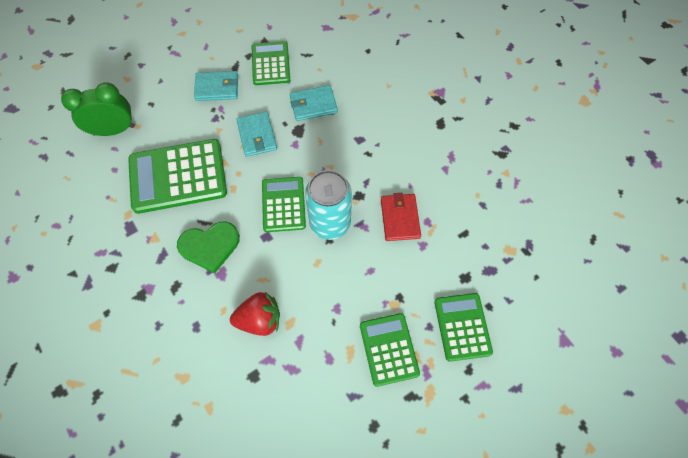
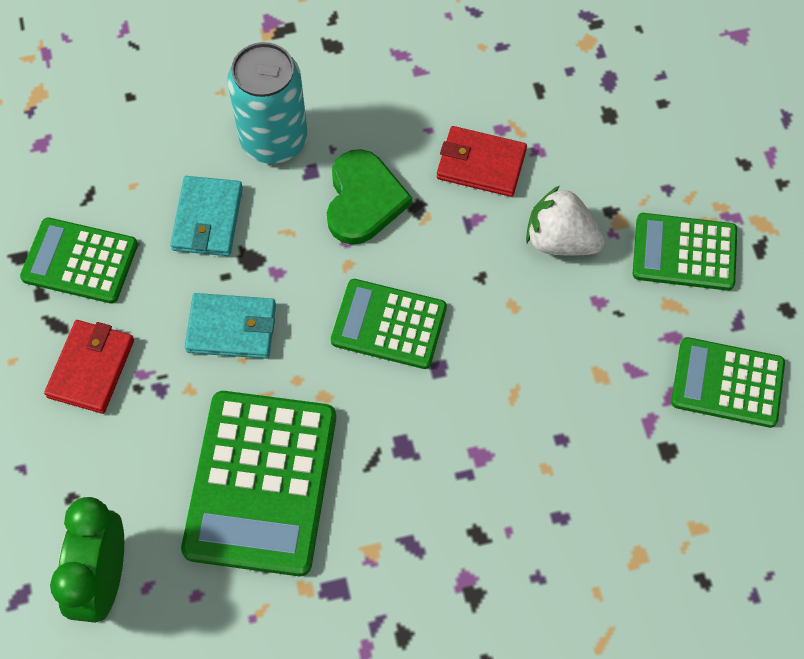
camera: 70 degrees left, 0 degrees up
green heart [177,222,240,273] -> green heart moved to [327,149,412,245]
turquoise wallet [194,71,238,101] -> red wallet [44,320,134,414]
red strawberry [230,292,280,336] -> none
turquoise can [305,170,352,240] -> turquoise can moved to [227,42,308,164]
green calculator [434,293,493,362] -> green calculator moved to [671,337,785,428]
none -> white strawberry [526,186,605,256]

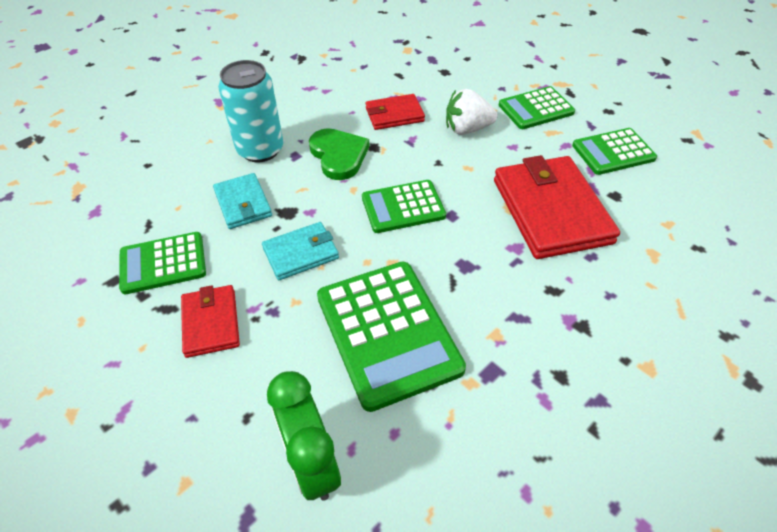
camera: 30 degrees left, 15 degrees down
none -> red wallet [494,155,620,259]

